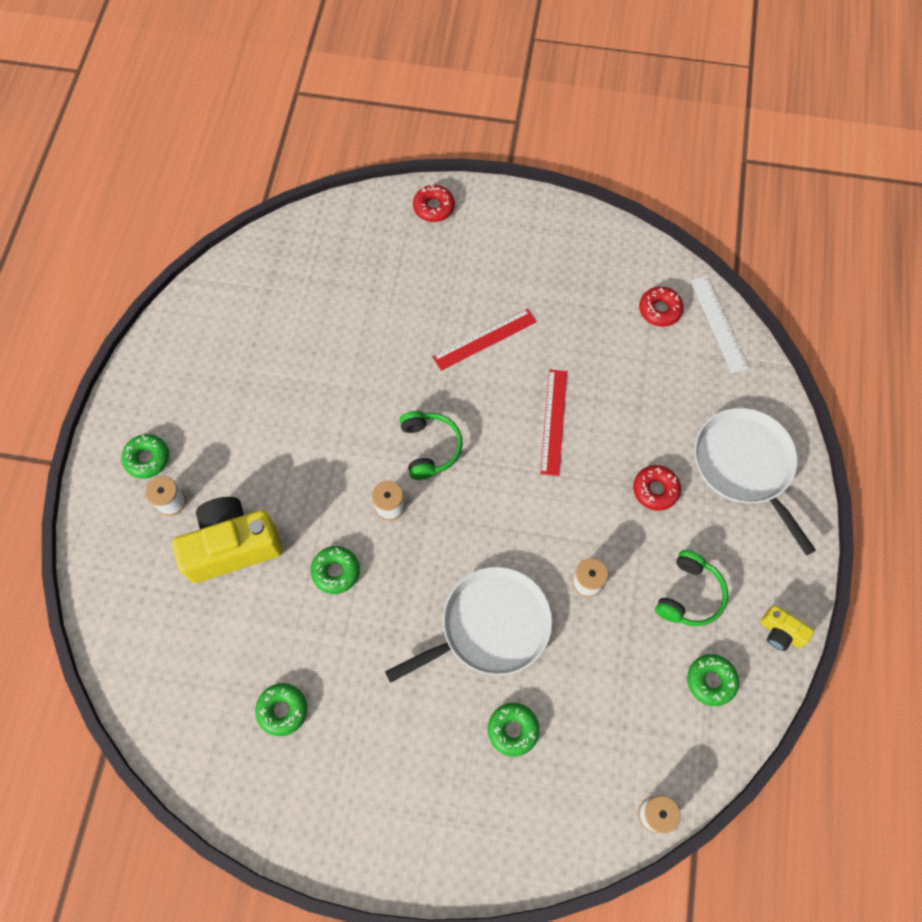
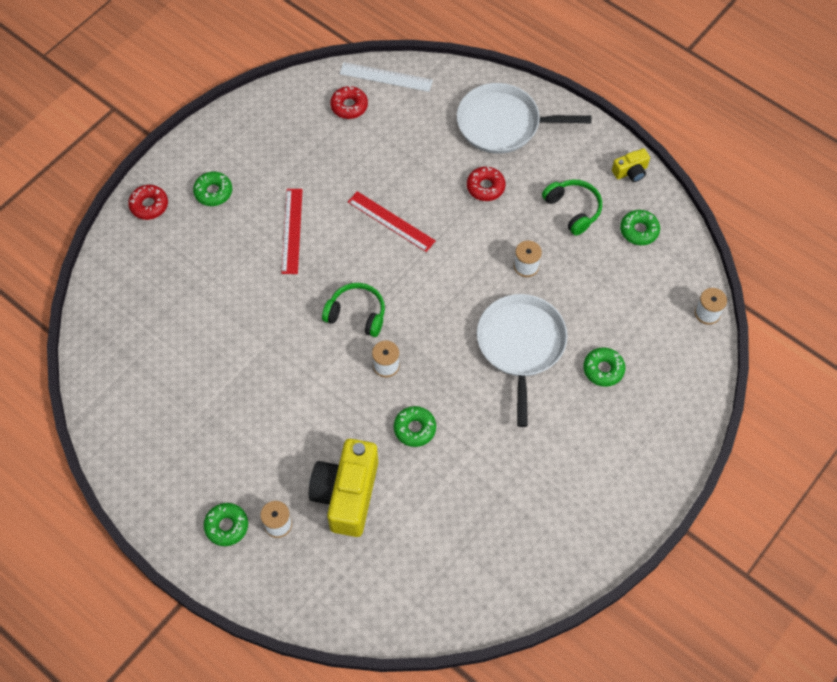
camera: 60 degrees left, 5 degrees down
green donut [255,683,307,736] -> green donut moved to [193,172,232,206]

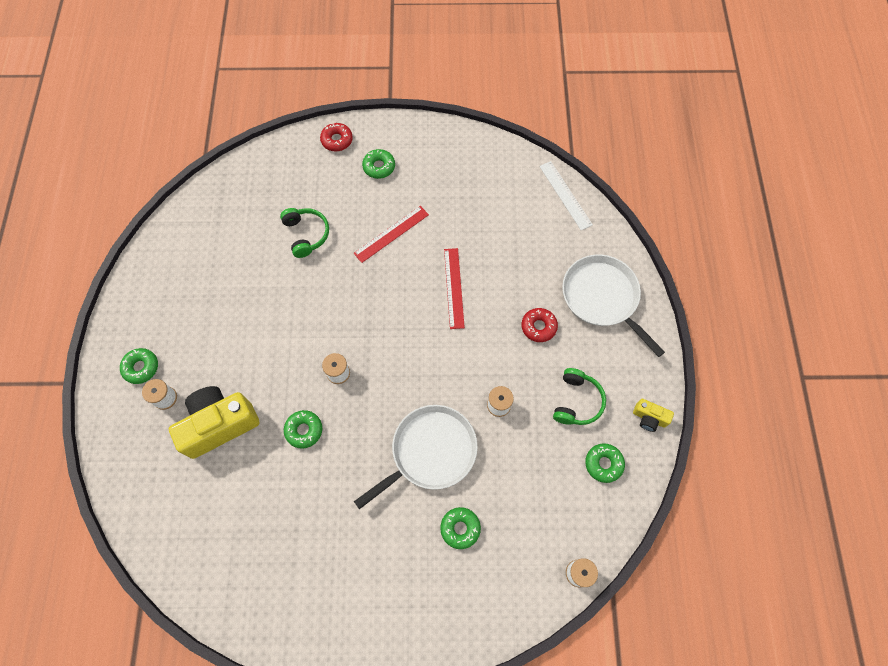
camera: 50 degrees right, 5 degrees up
green headphones [322,283,385,337] -> green headphones moved to [280,208,329,258]
red donut [330,86,368,119] -> none

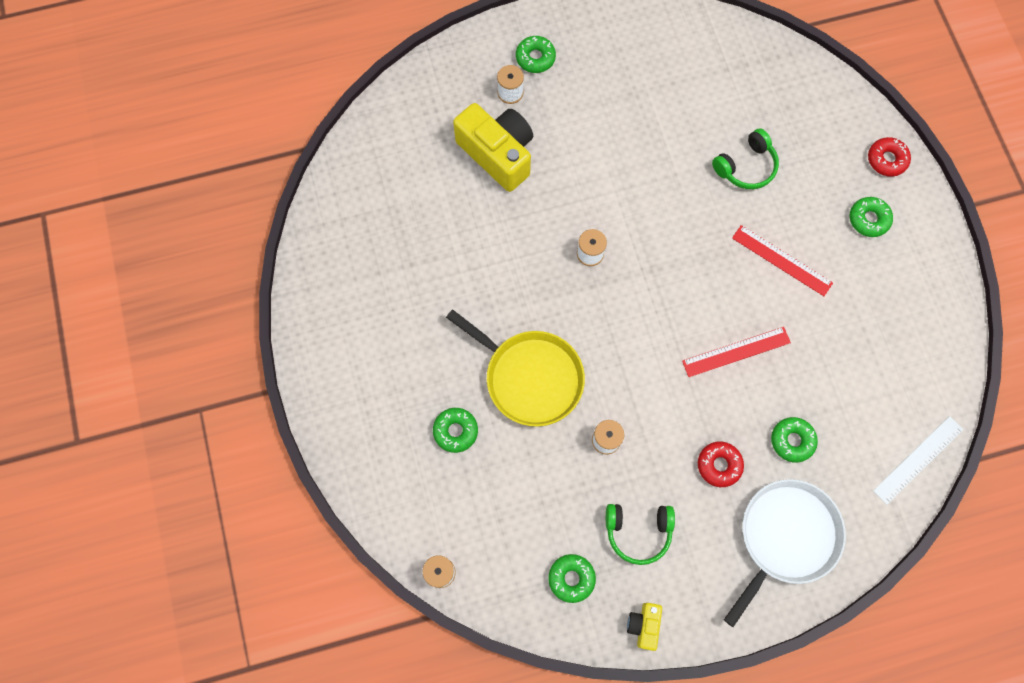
camera: 75 degrees right, 5 degrees up
green donut [284,410,322,449] -> green donut moved to [771,417,818,462]
white pan [354,405,478,509] -> yellow pan [446,309,585,427]

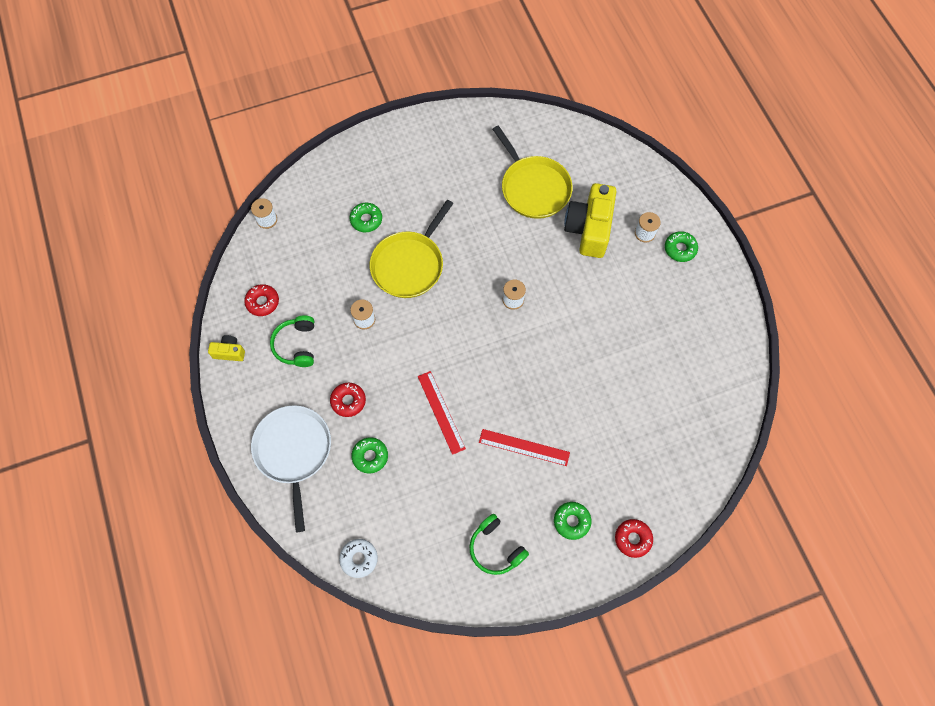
camera: 85 degrees right, 5 degrees down
yellow camera [453,103,533,192] -> yellow camera turned 150 degrees clockwise [564,183,617,258]
green donut [548,554,596,603] -> red donut [244,284,279,316]
green headphones [712,128,779,189] -> green headphones moved to [469,514,529,575]
white pan [724,479,846,627] -> white pan turned 135 degrees counterclockwise [251,405,331,532]
red ruler [732,225,833,296] -> red ruler turned 75 degrees clockwise [479,429,570,466]
white ruler [873,416,963,505] -> white donut [339,539,378,578]
none -> yellow pan [493,126,573,219]

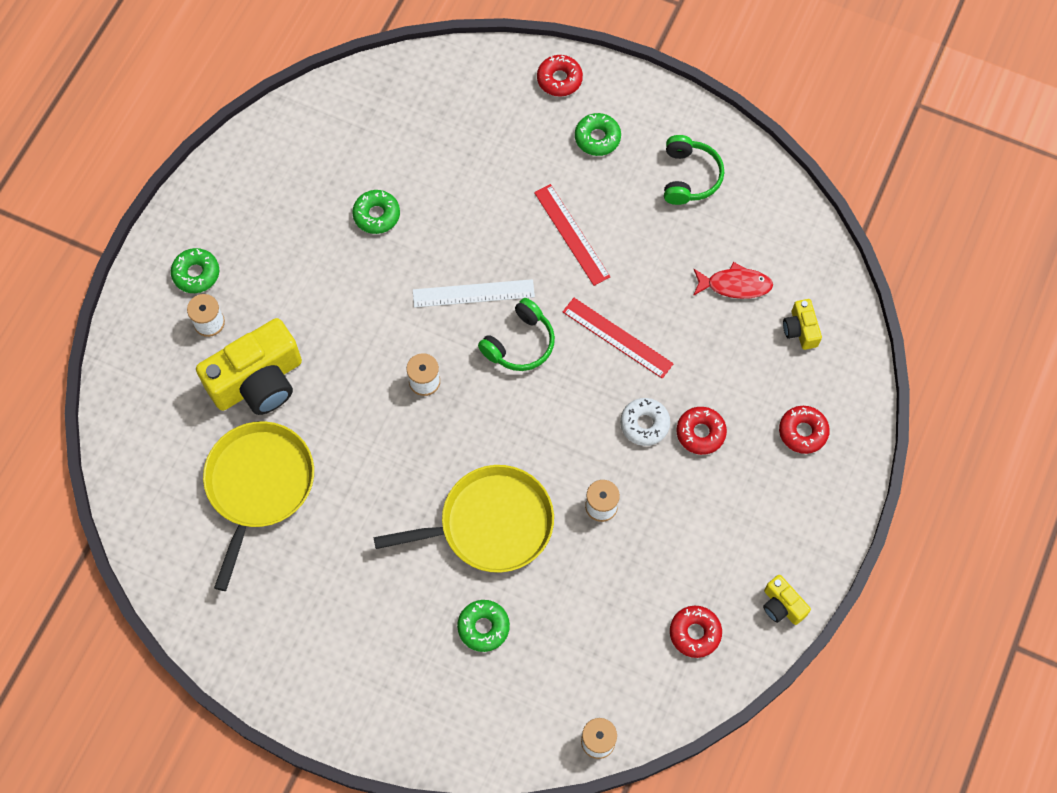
camera: 135 degrees left, 0 degrees up
white pan [251,405,331,532] -> red donut [779,406,830,454]
green headphones [270,315,314,367] -> green headphones moved to [478,298,555,371]
white donut [339,539,378,578] -> white donut moved to [620,398,670,446]
green donut [351,437,388,474] -> green donut moved to [352,190,400,234]
red ruler [418,371,466,455] -> red ruler turned 75 degrees counterclockwise [563,298,674,379]
none -> white ruler [413,279,535,308]
none -> red fish [693,262,773,299]
none -> yellow camera [783,299,822,350]

